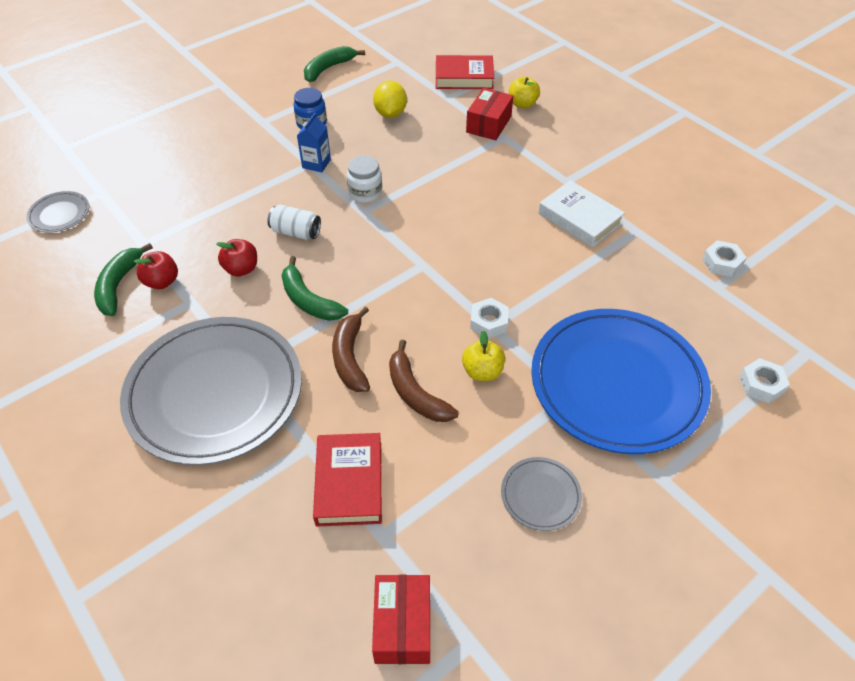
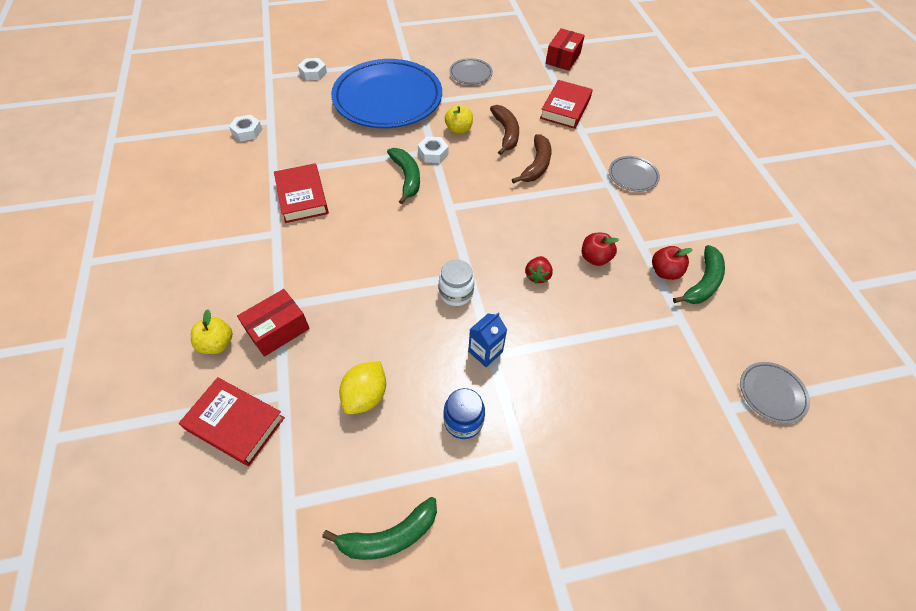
camera: 155 degrees left, 5 degrees up
grey plate [120,317,302,465] -> grey plate [609,156,660,192], size x0.41
white can [267,204,321,240] -> red strawberry [525,256,553,284]
green banana [281,256,348,321] -> green banana moved to [387,148,420,204]
white book [538,180,625,248] -> red book [274,163,329,223]

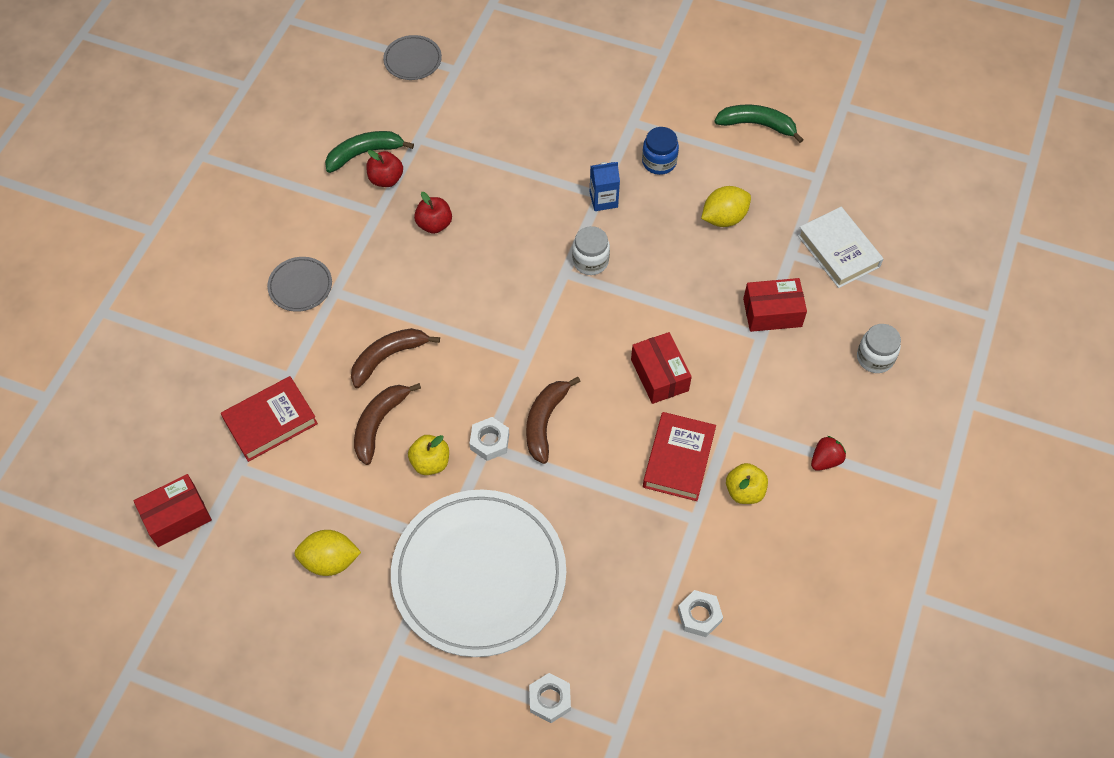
camera: 145 degrees left, 5 degrees up
red book [179,377,285,466] -> white book [797,207,883,288]
yellow apple [191,309,233,354] -> yellow apple moved to [726,463,768,504]
blue plate [331,59,442,128] -> white plate [391,489,566,657]
green banana [387,148,420,204] -> brown banana [526,377,581,464]
grey plate [449,58,493,84] -> yellow lemon [294,530,361,576]
red strawberry [525,256,553,284] -> red strawberry moved to [811,436,846,471]
none -> red box [631,332,692,404]
none -> white jar [857,324,901,373]

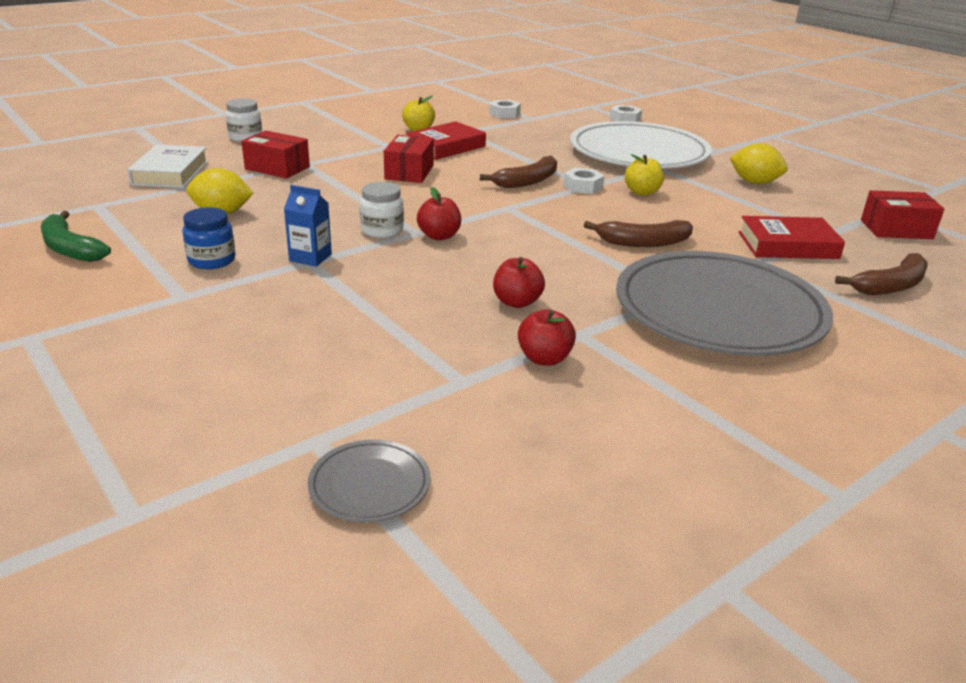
camera: 150 degrees left, 30 degrees down
grey plate [267,257,332,312] -> grey plate [616,251,833,356], size x2.42
green banana [325,131,414,173] -> none
brown banana [354,383,421,465] -> brown banana moved to [835,253,928,295]
red strawberry [811,436,846,471] -> none
none -> red apple [417,187,461,240]

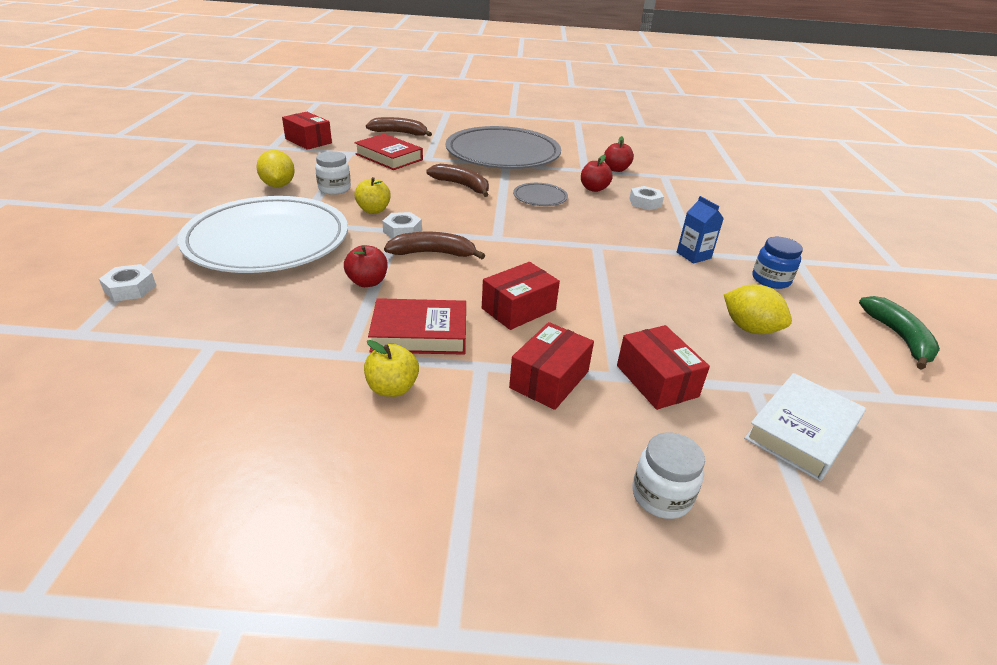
camera: 140 degrees left, 5 degrees up
grey plate [308,440,431,523] -> grey plate moved to [513,183,568,206]
white jar [360,182,404,238] -> white jar moved to [315,151,351,195]
red apple [417,187,461,240] -> red apple moved to [344,245,388,287]
white nut [489,100,521,119] -> white nut moved to [629,186,664,210]
none -> red box [509,322,594,410]

